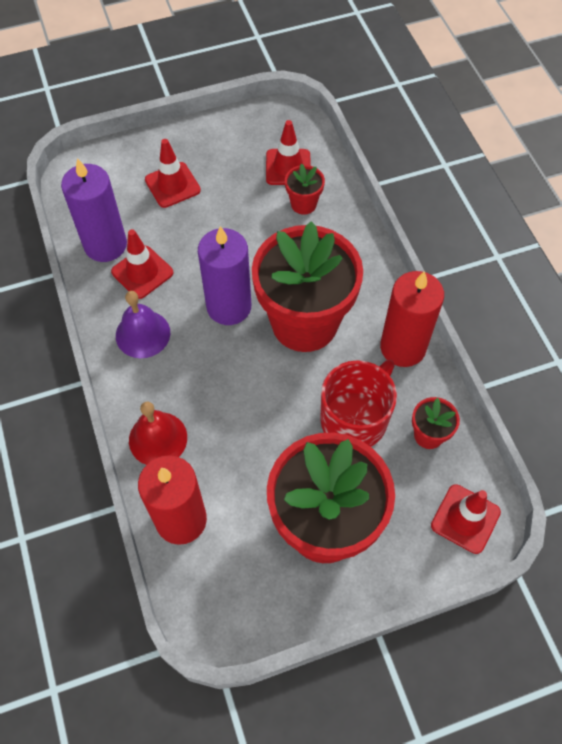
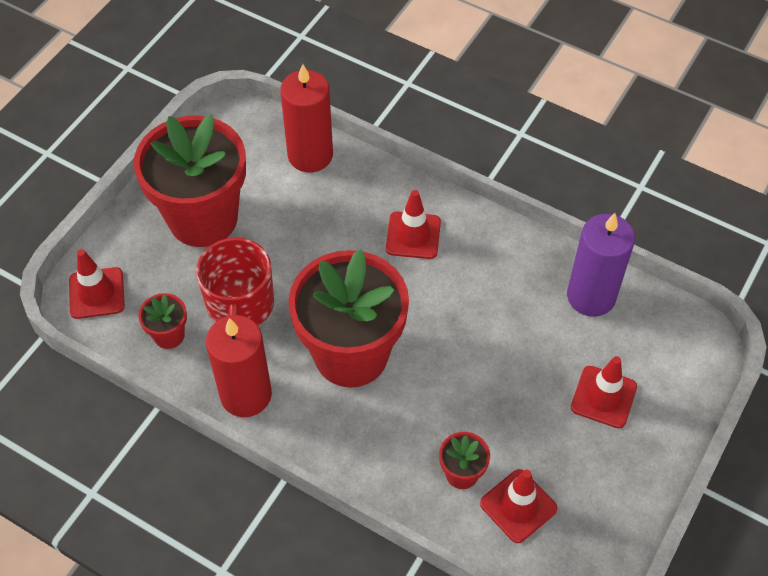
camera: 140 degrees right, 5 degrees down
red traffic cone [111,229,173,299] -> red traffic cone moved to [386,190,441,259]
purple bell [116,291,170,358] -> none
red bell [129,401,187,465] -> none
purple candle [198,226,251,325] -> none

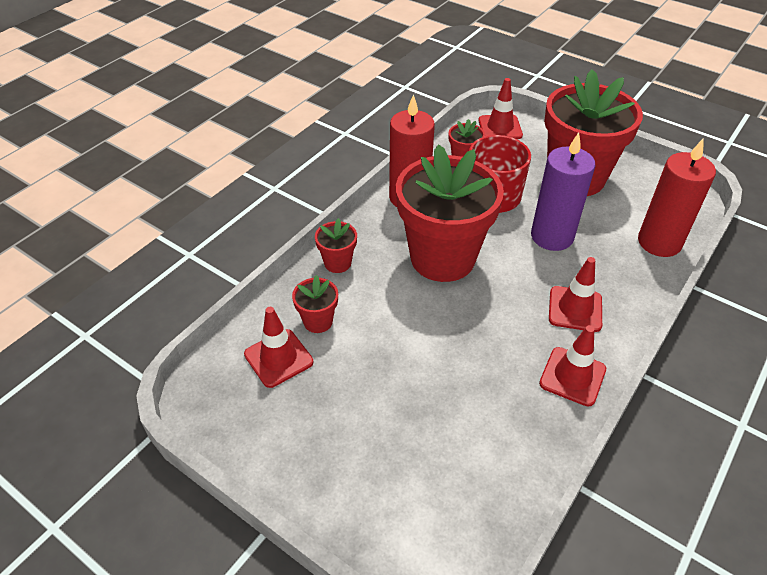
camera: 95 degrees right, 10 degrees down
purple candle [567,213,635,317] -> purple candle moved to [531,133,595,251]
red traffic cone [571,356,637,428] -> red traffic cone moved to [539,325,606,407]
none -> red flower pot [315,218,357,273]

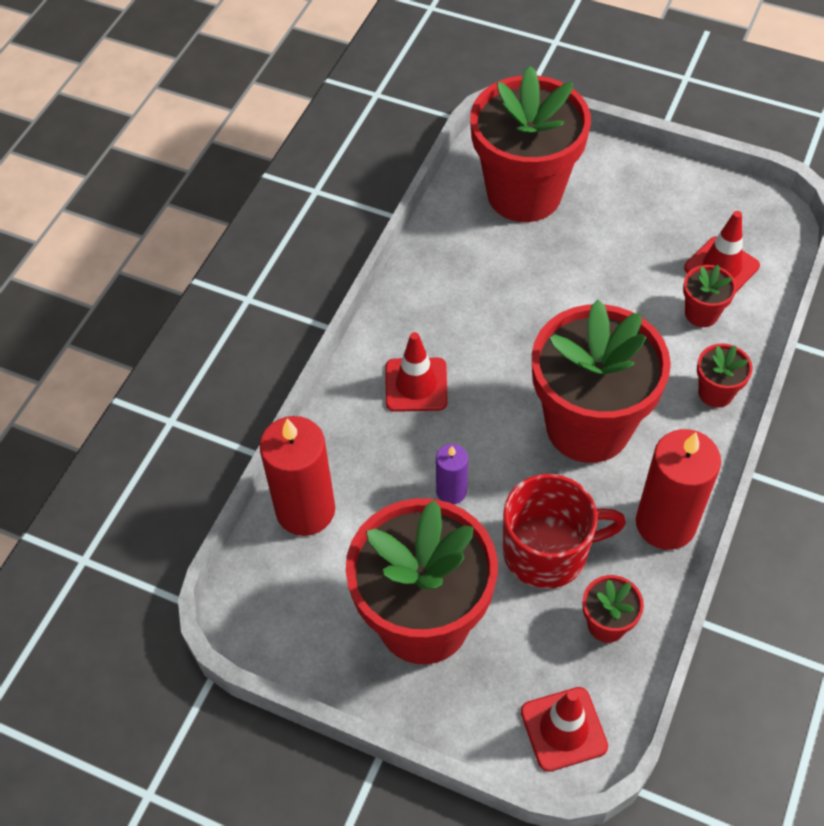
camera: 170 degrees right, 10 degrees up
purple candle [531,133,595,251] -> purple candle [436,444,468,504], size x0.52
red traffic cone [539,325,606,407] -> none
none -> red flower pot [470,66,591,222]

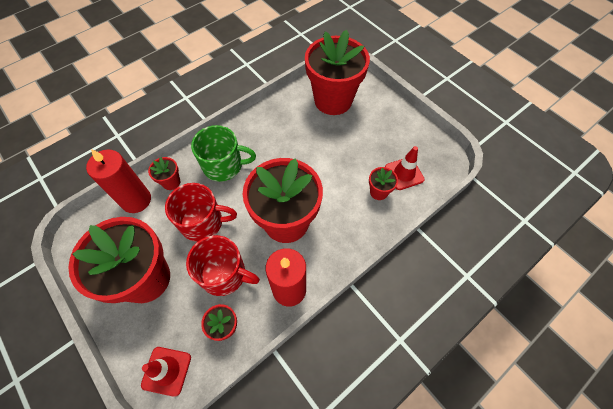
camera: 25 degrees right, 5 degrees up
red traffic cone [386,332,448,412] -> green mug [191,125,256,182]
purple candle [436,444,468,504] -> red mug [165,183,237,242]
red flower pot [697,344,753,408] -> red flower pot moved to [148,157,180,190]

